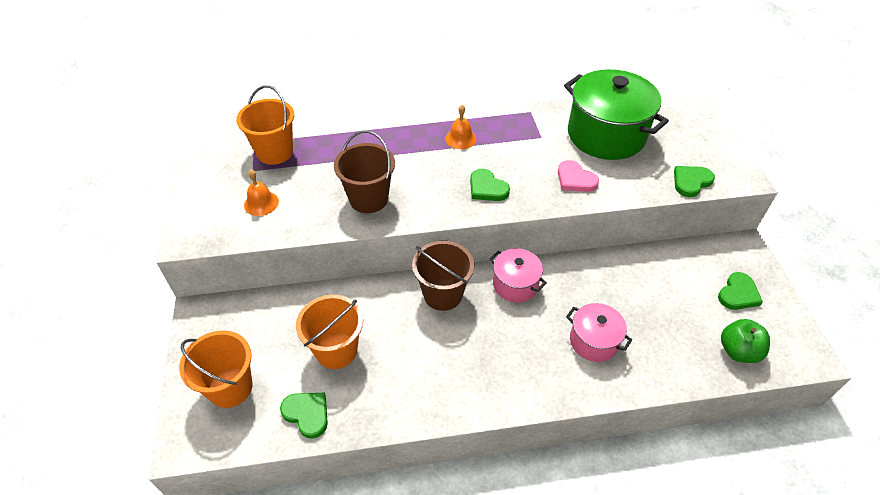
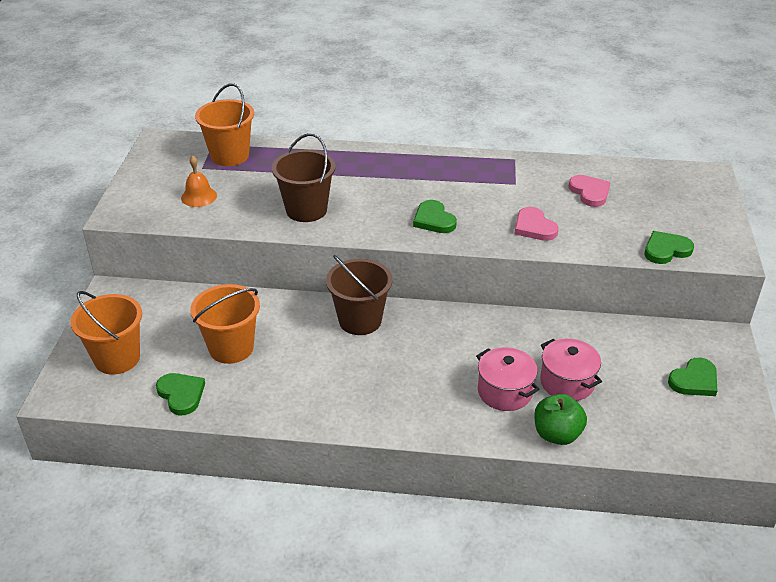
camera: 15 degrees right, 10 degrees down
orange bell [445,105,476,149] -> none
pink pot [490,248,547,303] -> pink pot moved to [540,338,602,401]
green pot [564,69,669,160] -> pink heart [568,175,610,207]
green apple [721,319,770,363] -> green apple moved to [534,394,587,445]

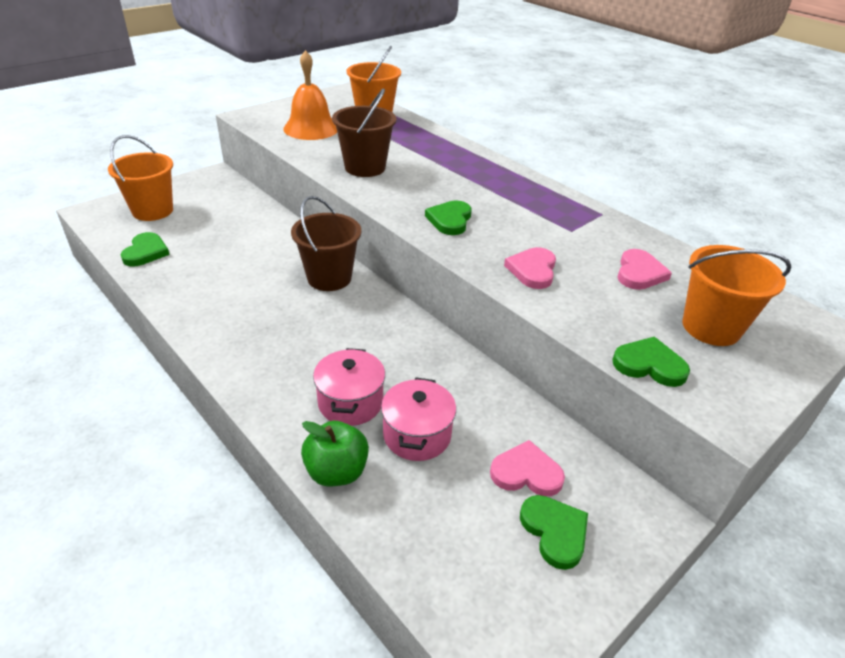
camera: 40 degrees right, 0 degrees up
orange bell [181,156,217,207] -> orange bell [283,50,337,140], size x1.70
orange bucket [190,284,260,364] -> orange bucket moved to [682,245,791,346]
green heart [668,358,717,396] -> green heart turned 120 degrees counterclockwise [520,495,588,570]
none -> pink heart [490,440,565,496]

